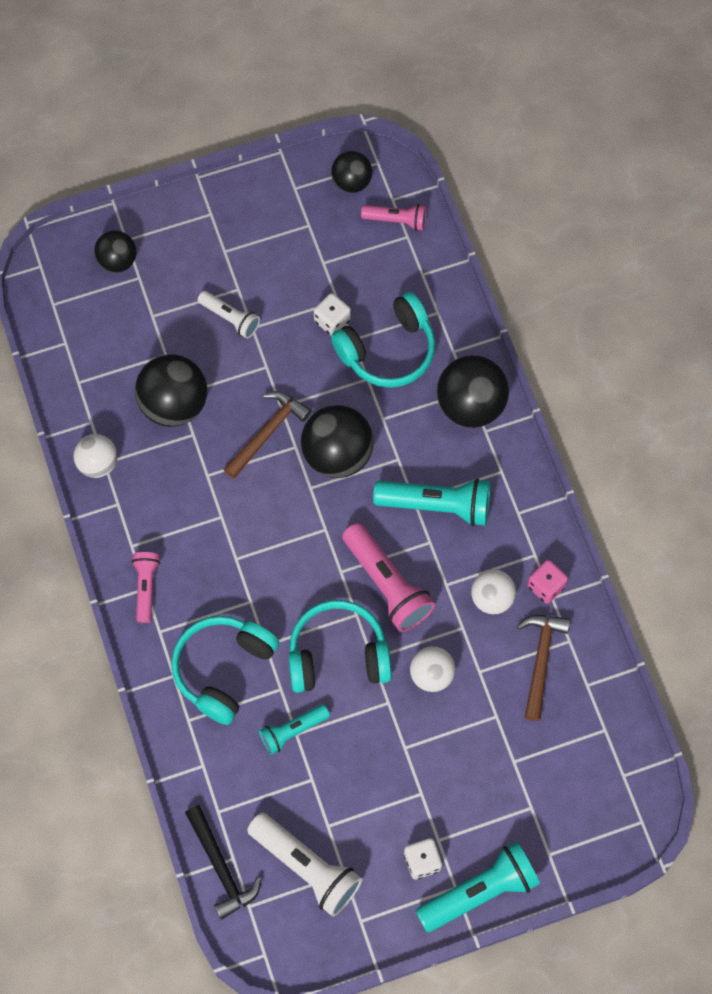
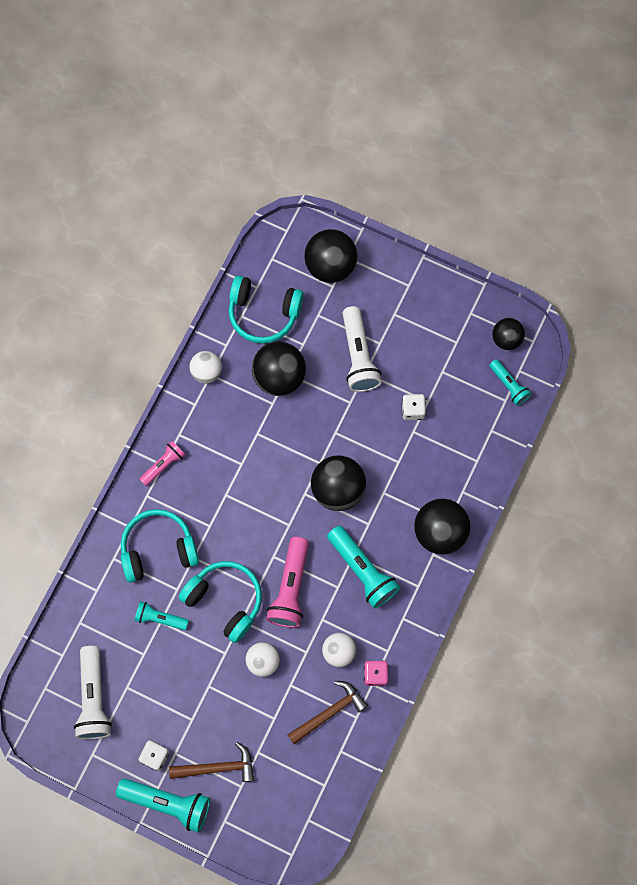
camera: 45 degrees right, 5 degrees up
black ball [94,230,136,273] -> black ball [304,229,357,283], size x1.66
black hammer [185,805,262,920] -> none
white flashlight [198,291,260,339] -> white flashlight [342,306,382,392], size x1.69
brown hammer [223,391,312,479] -> brown hammer moved to [169,742,254,782]
turquoise headphones [331,292,435,388] -> turquoise headphones moved to [229,275,304,344]
pink flashlight [361,204,427,231] -> turquoise flashlight [489,359,531,406]

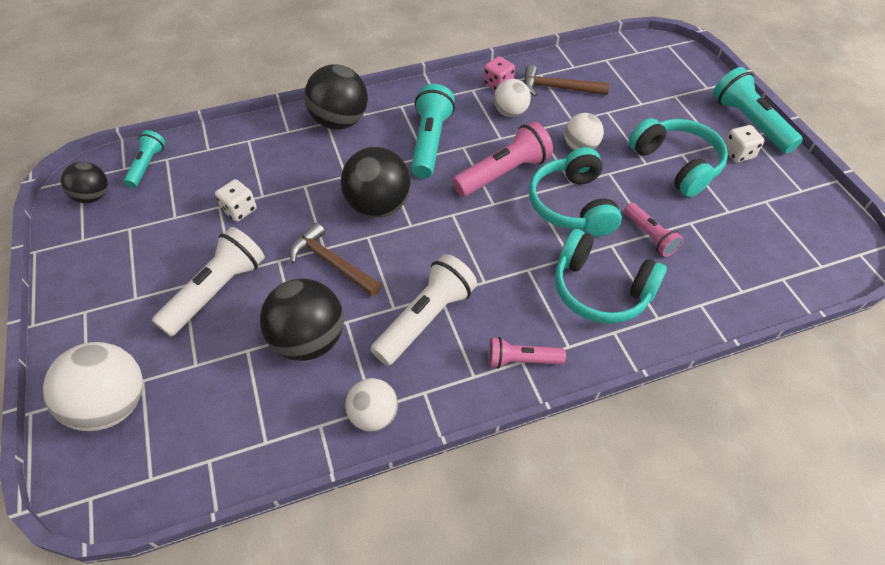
camera: 135 degrees left, 20 degrees down
white flashlight [74,646,112,739] -> white flashlight moved to [371,254,477,366]
turquoise flashlight [135,601,189,630] -> pink flashlight [624,203,683,257]
brown hammer [169,742,254,782] -> brown hammer moved to [290,222,381,296]
turquoise headphones [229,275,304,344] -> turquoise headphones moved to [629,118,728,197]
black ball [304,229,357,283] -> white ball [43,342,143,431]

